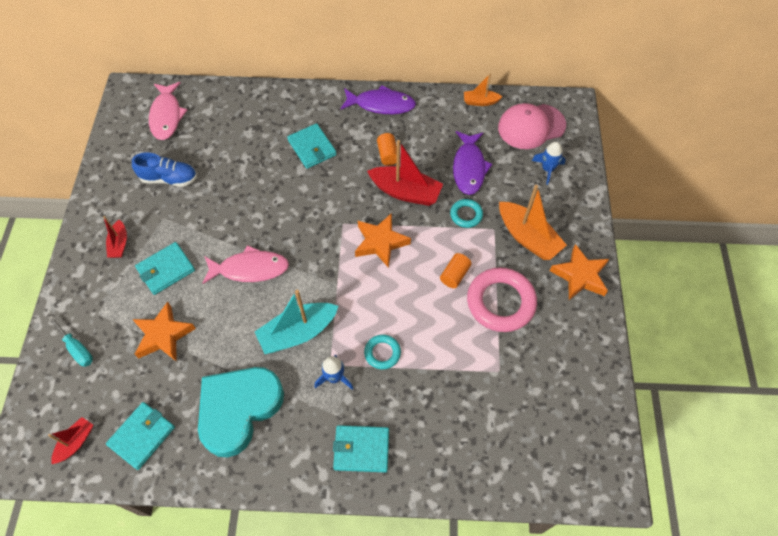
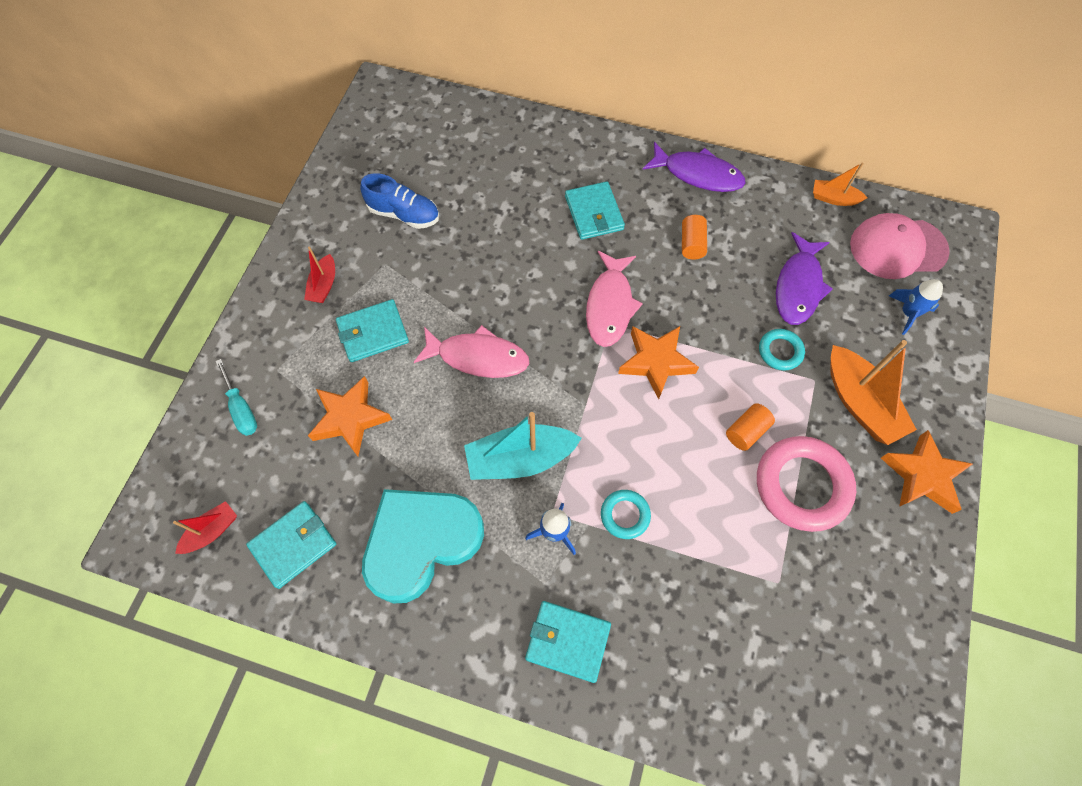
camera: 15 degrees right, 5 degrees up
pink fish [149,82,187,140] -> pink fish moved to [586,251,643,347]
red boat [367,140,443,206] -> none

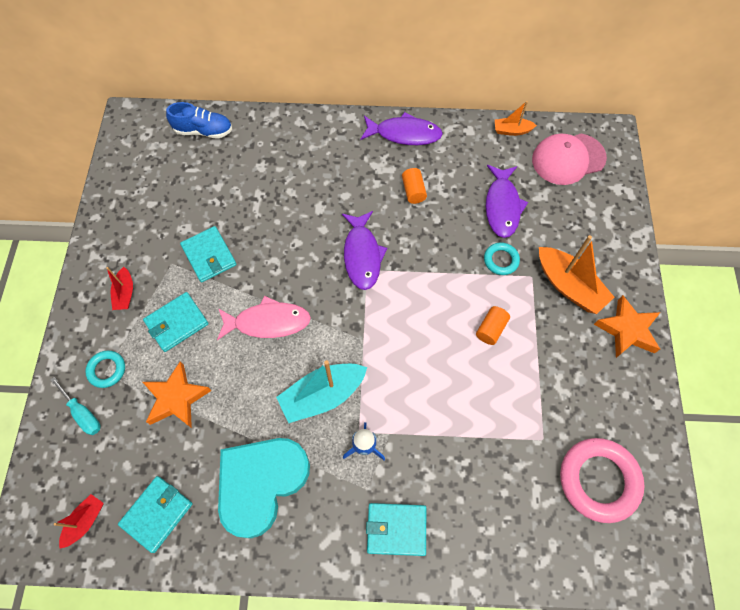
camera: 15 degrees left, 0 degrees up
blue shoe [360,173,439,229] -> blue shoe moved to [166,102,232,139]
turquoise wallet [565,181,625,240] -> turquoise wallet moved to [180,226,237,282]
pink fish [586,251,643,347] -> purple fish [342,211,387,290]
turquoise ring [601,490,651,539] -> turquoise ring moved to [85,350,125,388]
orange star [618,326,699,399] -> none
pink ring [757,436,856,532] -> pink ring moved to [560,438,645,523]
blue rocket [889,279,943,335] -> none

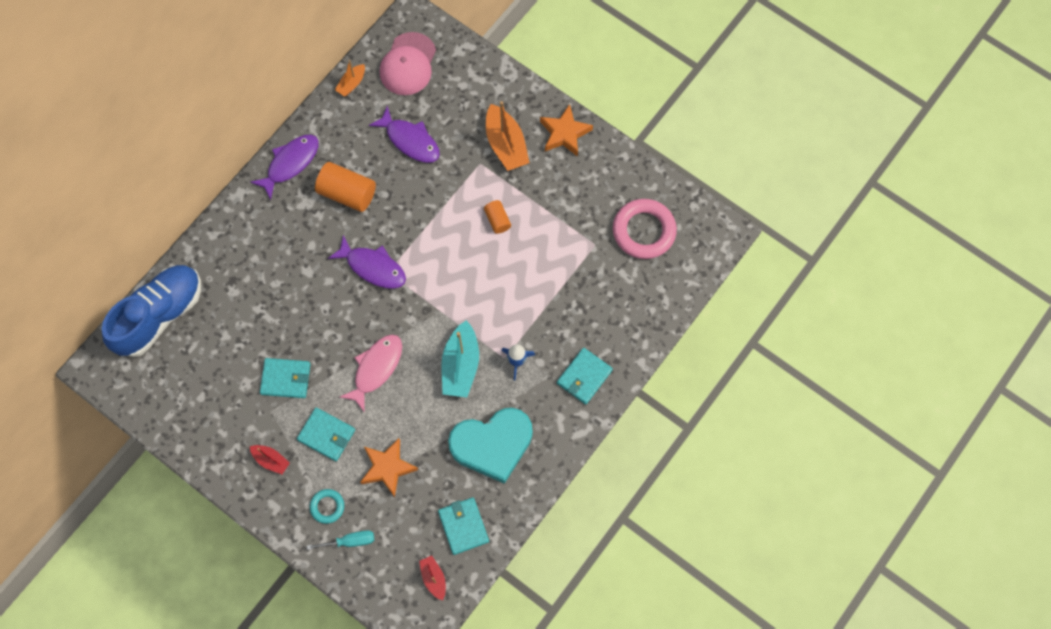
camera: 55 degrees left, 5 degrees up
turquoise wallet [143,292,209,352] -> turquoise wallet turned 60 degrees counterclockwise [297,408,355,461]
blue shoe [166,102,232,139] -> blue shoe [102,265,201,357], size x1.79
turquoise heart [218,438,310,538] -> turquoise heart turned 90 degrees counterclockwise [448,408,533,484]
orange cylinder [402,168,427,204] -> orange cylinder [315,162,376,212], size x1.82
turquoise ring [484,242,520,275] -> none
orange boat [539,235,614,314] -> orange boat turned 75 degrees clockwise [486,101,530,171]

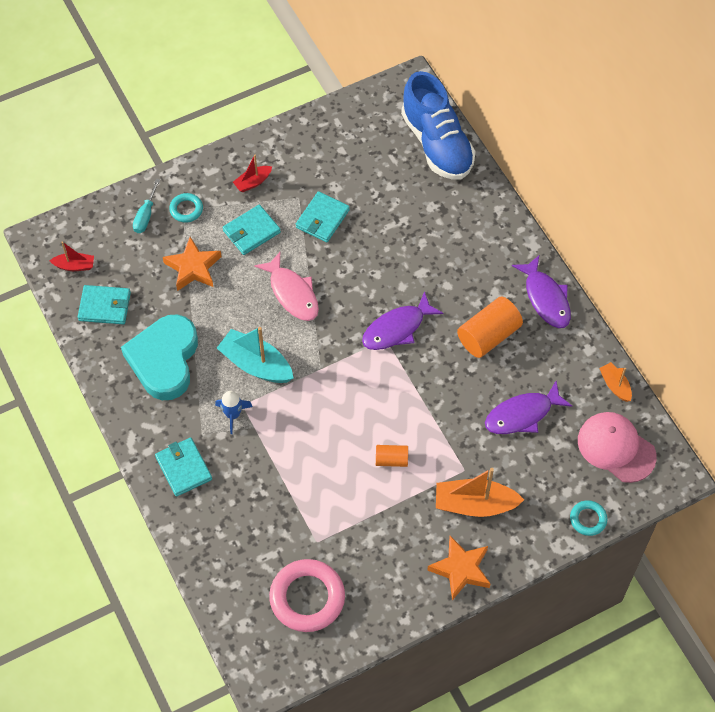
camera: 115 degrees right, 10 degrees down
none -> turquoise ring [570,500,607,536]

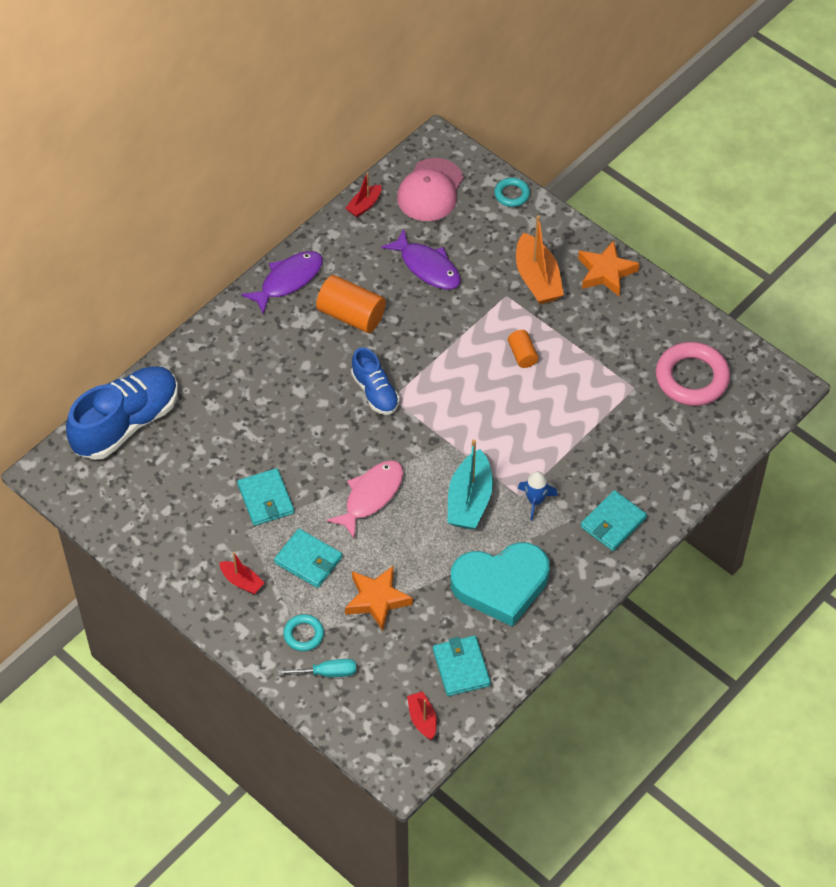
camera: 110 degrees left, 5 degrees down
turquoise wallet [296,191,350,242] -> turquoise wallet turned 60 degrees clockwise [237,468,294,526]
purple fish [362,291,443,350] -> blue shoe [351,348,400,415]
orange boat [599,362,632,402] -> red boat [345,172,381,217]

